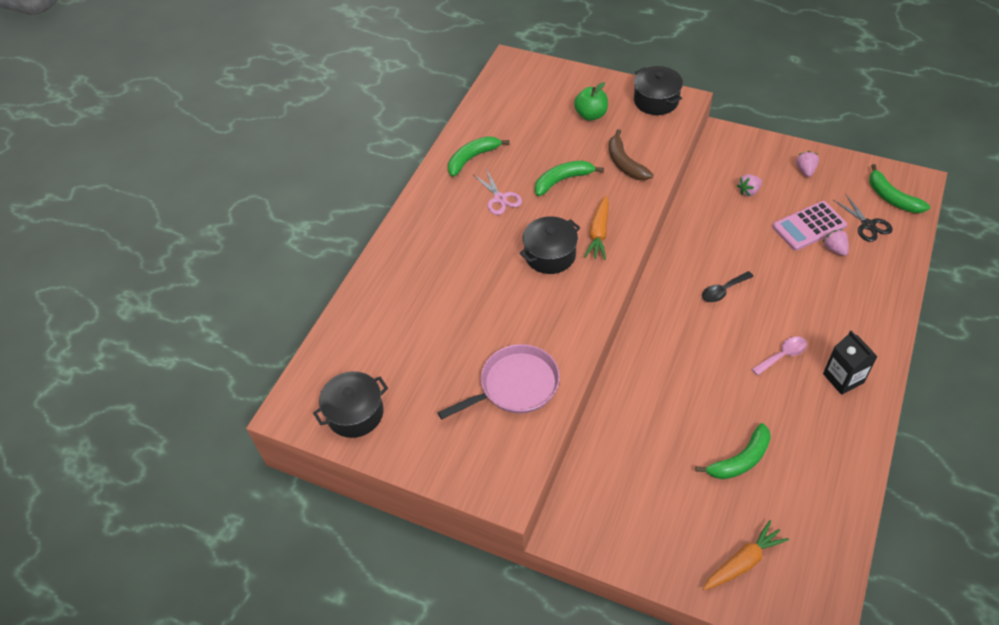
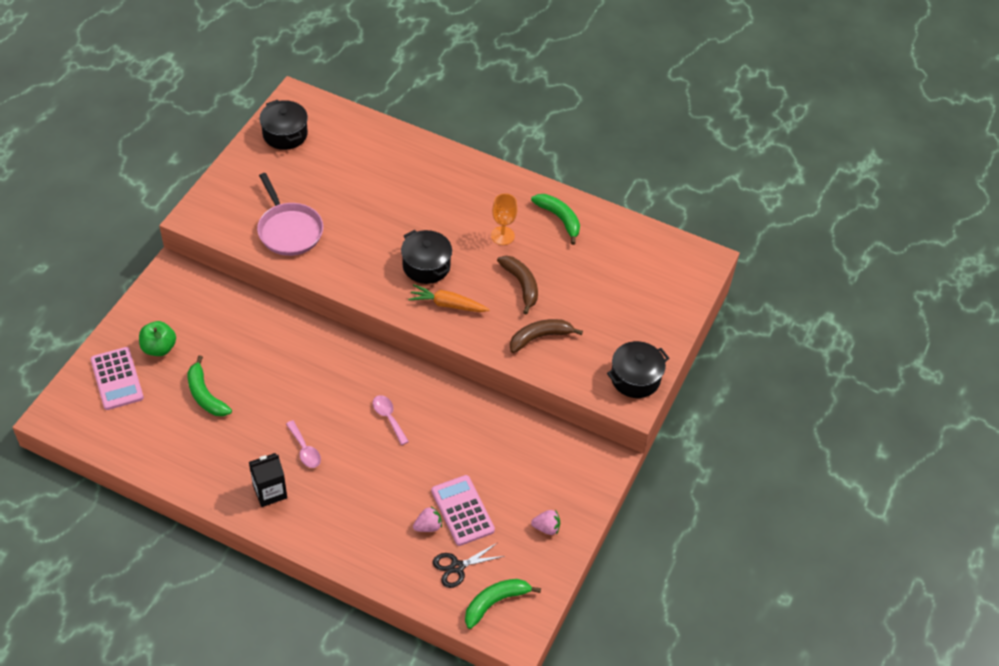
camera: 85 degrees right, 0 degrees up
pink scissors [474,170,522,215] -> orange goblet [491,193,518,245]
green banana [535,161,604,196] -> brown banana [497,256,538,315]
green apple [574,82,608,121] -> green apple moved to [139,321,176,356]
black spoon [702,271,754,302] -> pink spoon [373,395,409,445]
orange carrot [703,520,789,590] -> pink calculator [90,347,144,410]
pink strawberry [737,174,762,196] -> none

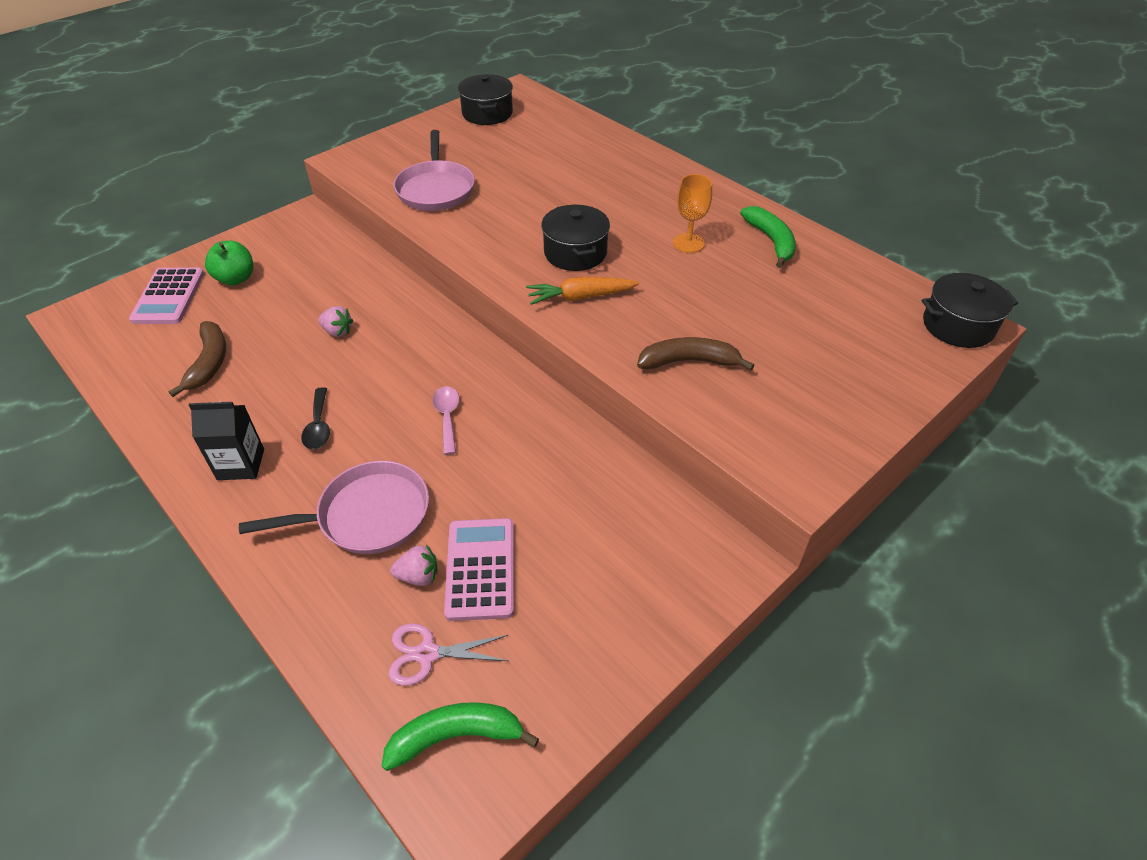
camera: 25 degrees right, 5 degrees down
green banana [188,355,232,416] -> none
pink spoon [286,420,321,468] -> black spoon [301,387,330,449]
orange carrot [408,284,489,312] -> orange carrot turned 45 degrees counterclockwise [526,277,639,305]
black scissors [433,543,504,588] -> pink scissors [389,623,508,686]
brown banana [497,256,538,315] -> brown banana moved to [169,321,226,397]
pink strawberry [531,510,560,535] -> pink strawberry moved to [318,306,354,337]
black pot [607,341,669,398] -> black pot moved to [922,273,1018,348]
none -> pink pan [239,461,429,554]

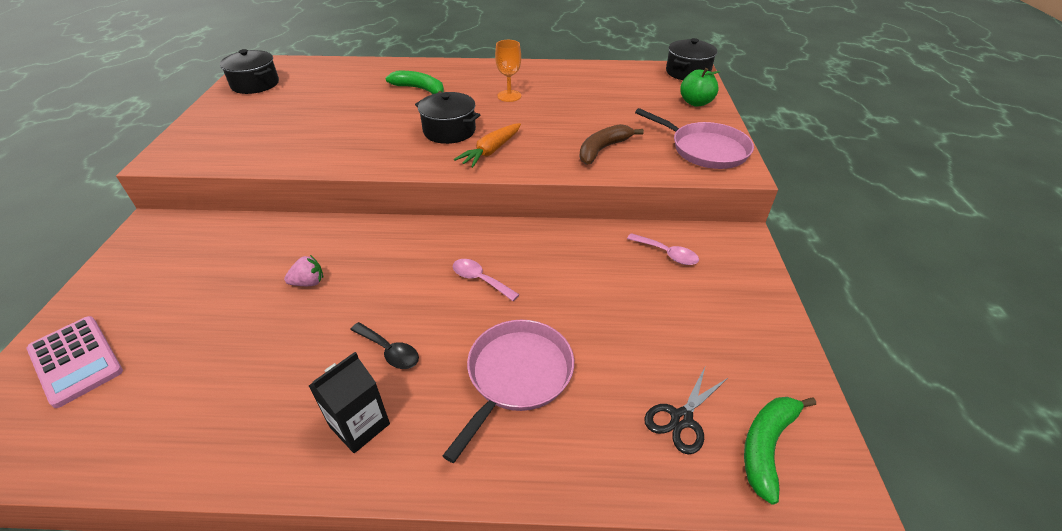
camera: 45 degrees left, 5 degrees down
brown banana [169,321,226,397] -> none
green apple [205,241,253,285] -> green apple moved to [680,68,720,107]
pink scissors [389,623,508,686] -> black scissors [644,365,728,455]
pink strawberry [390,544,438,586] -> none
pink pan [394,130,475,211] -> pink pan moved to [635,108,754,169]
pink calculator [444,518,514,621] -> none
green banana [740,206,796,268] -> green banana moved to [386,71,444,94]
none -> pink spoon [627,233,699,265]

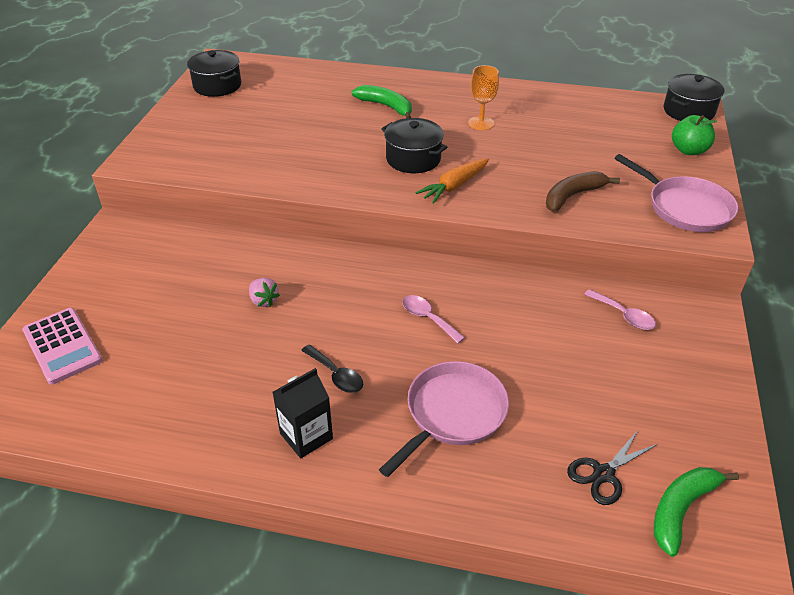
camera: 10 degrees right, 0 degrees up
pink strawberry [284,255,323,286] -> pink strawberry turned 60 degrees clockwise [249,278,280,307]

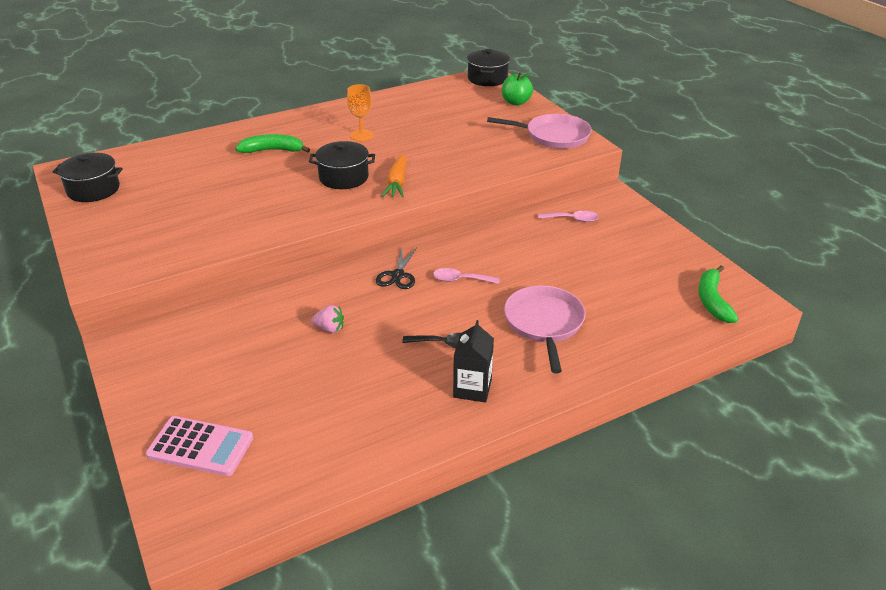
camera: 40 degrees left, 5 degrees down
brown banana [546,171,620,212] -> none
black scissors [567,430,658,505] -> black scissors moved to [376,248,417,289]

